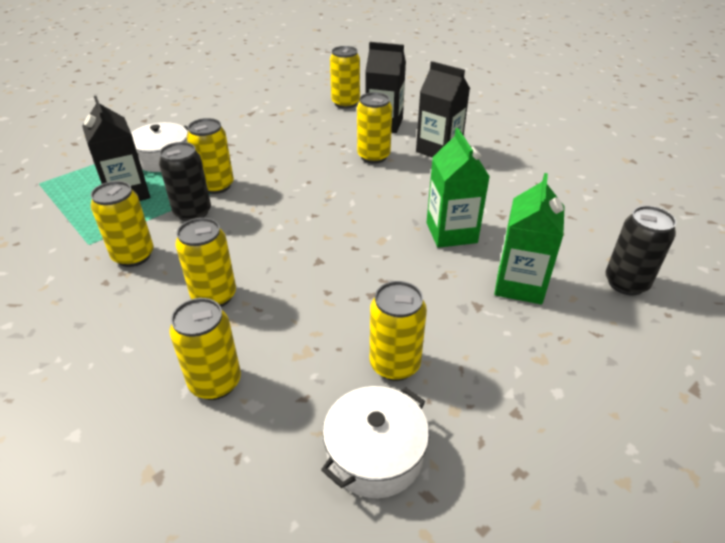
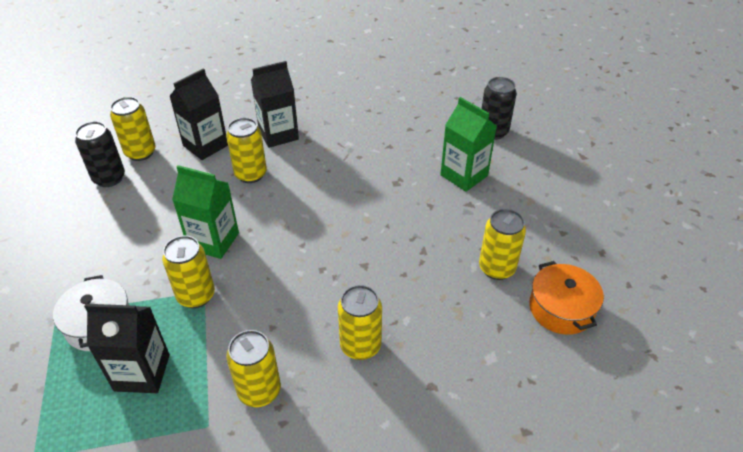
camera: 60 degrees left, 5 degrees up
black can [159,142,211,221] -> black can moved to [75,121,125,187]
yellow can [169,298,241,400] -> none
white pot [321,386,429,498] -> orange pot [529,261,604,335]
green carton [426,128,490,248] -> green carton moved to [172,165,239,259]

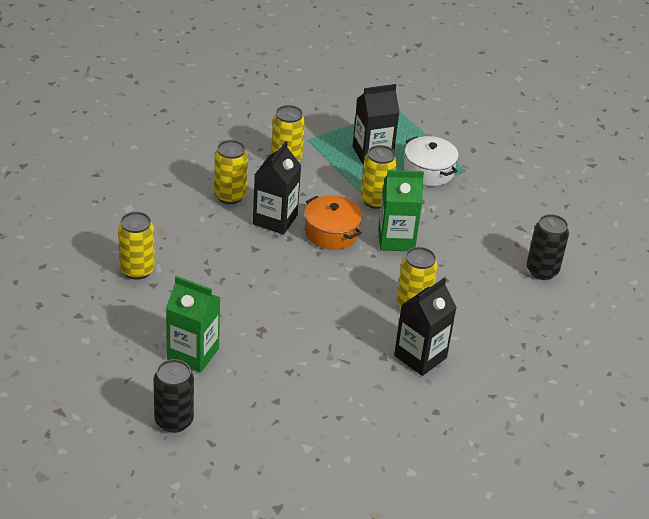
camera: 155 degrees right, 5 degrees down
yellow can [110,97,156,161] -> none
black carton [169,69,228,160] -> black carton moved to [253,141,302,234]
orange pot [529,261,604,335] -> orange pot moved to [305,195,362,250]

